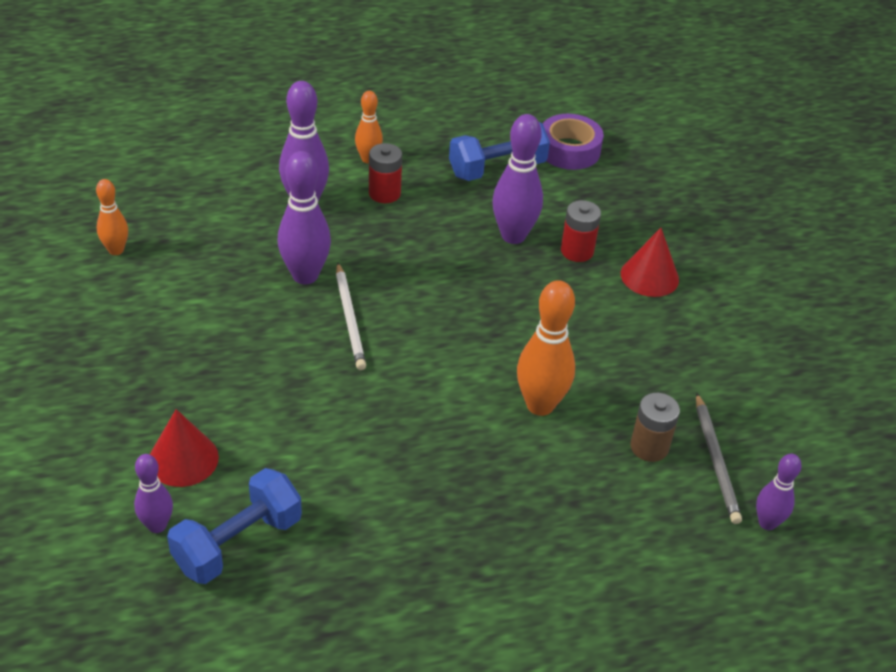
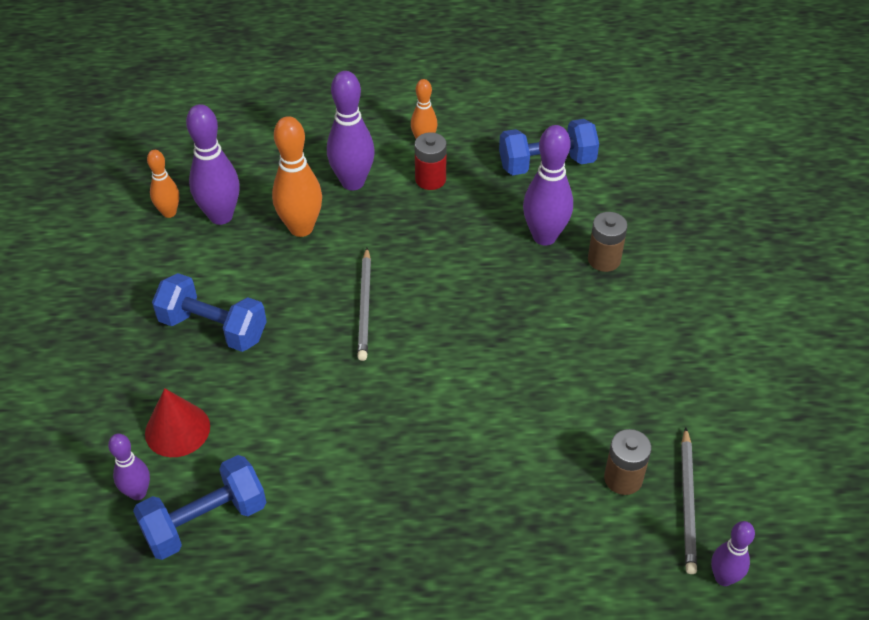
camera: 15 degrees right, 5 degrees up
purple bowling pin [278,151,331,285] -> purple bowling pin moved to [186,104,240,225]
white pencil [336,263,366,370] -> grey pencil [357,248,371,361]
orange bowling pin [517,280,575,416] -> orange bowling pin moved to [272,116,322,237]
purple tape [543,114,604,170] -> none
red battery [561,200,601,262] -> brown battery [588,212,628,272]
red cone [621,228,679,297] -> none
none -> blue dumbbell [152,273,267,352]

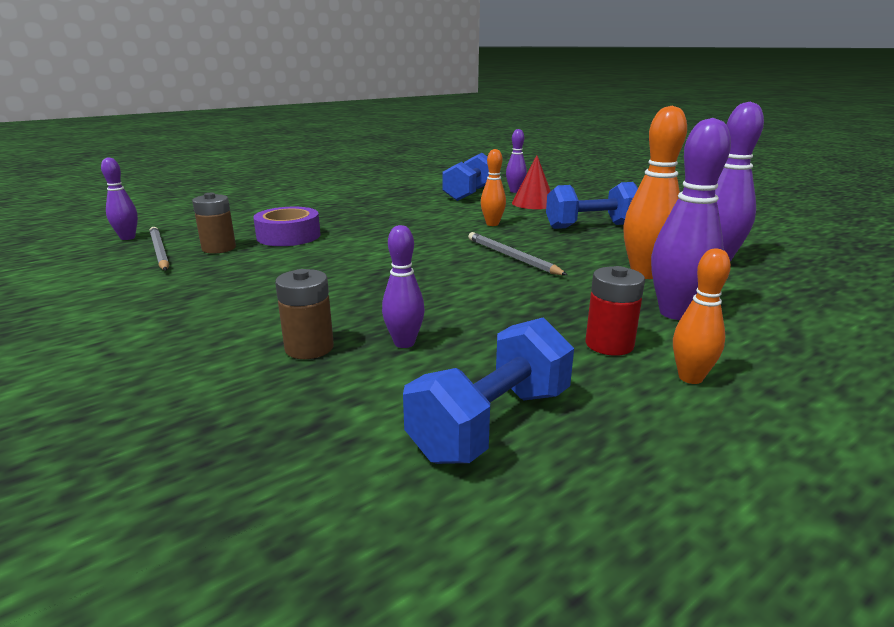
camera: 145 degrees right, 25 degrees down
orange bowling pin [147,150,179,218] -> orange bowling pin moved to [481,149,506,226]
purple bowling pin [523,125,573,246] -> purple bowling pin [382,225,425,348], size x0.59
none -> purple tape [253,207,321,246]

